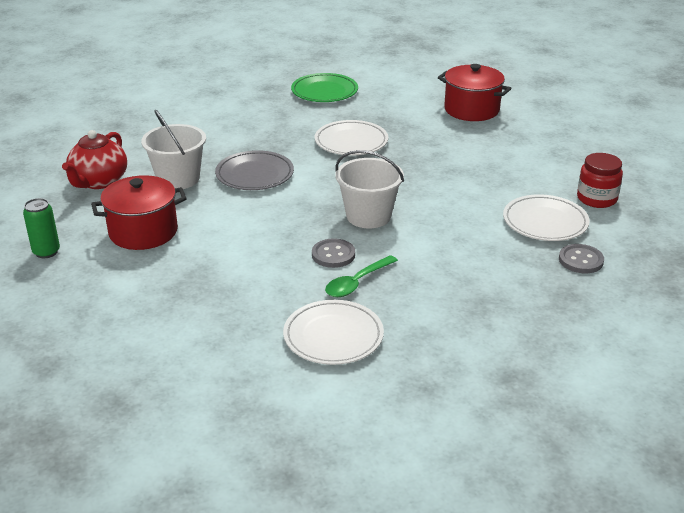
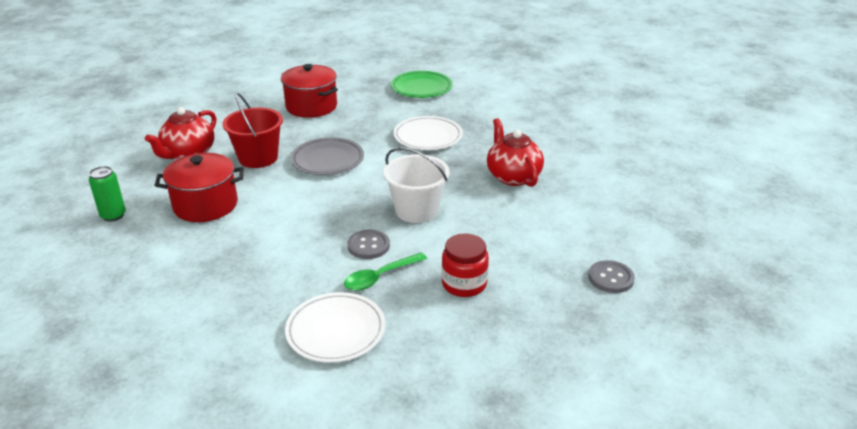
camera: 10 degrees right, 0 degrees up
white bucket [141,110,206,189] -> red bucket [222,93,283,168]
red pot [438,64,512,121] -> red pot moved to [281,64,338,118]
white plate [503,194,590,241] -> none
red jar [577,153,623,208] -> red jar moved to [442,233,489,297]
none -> red teapot [487,118,544,187]

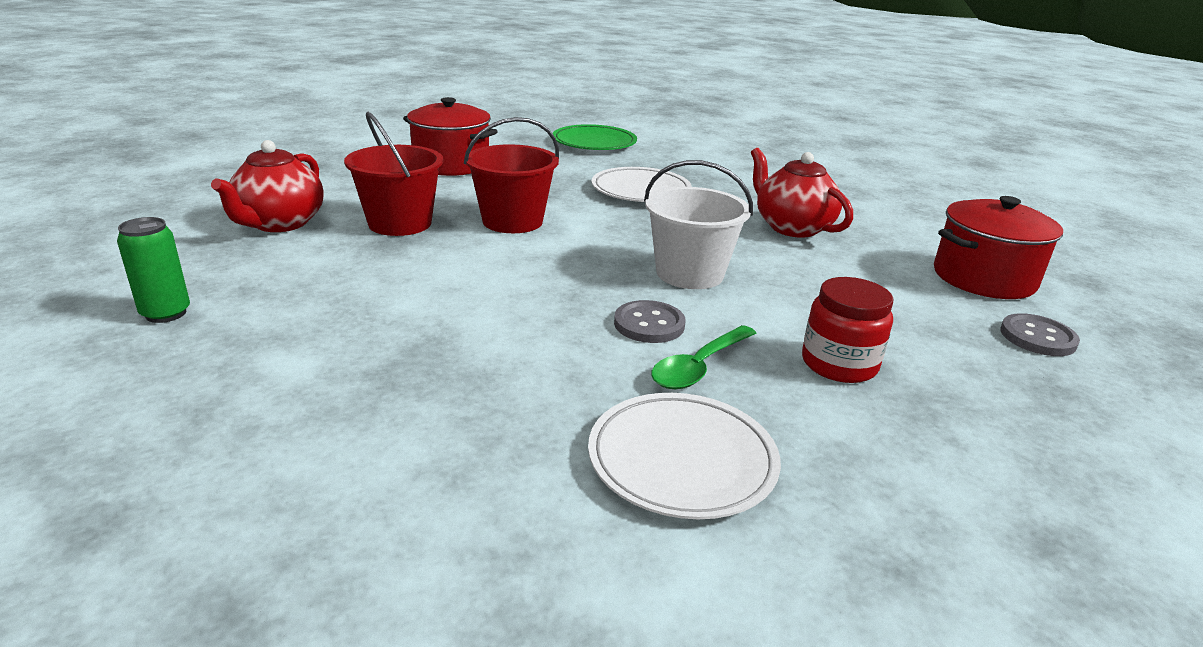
camera: 15 degrees left, 5 degrees down
red pot [154,153,244,222] -> red pot moved to [934,196,1063,299]
grey plate [291,137,364,175] -> red bucket [464,117,559,233]

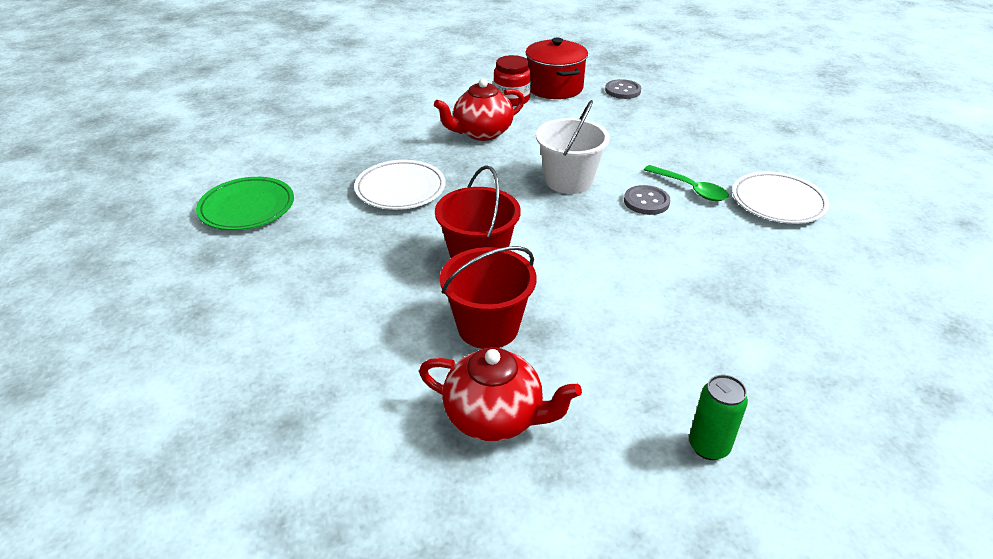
camera: 85 degrees left, 10 degrees up
red pot [403,97,498,176] -> none
red jar [802,277,893,383] -> red jar moved to [493,55,531,106]

